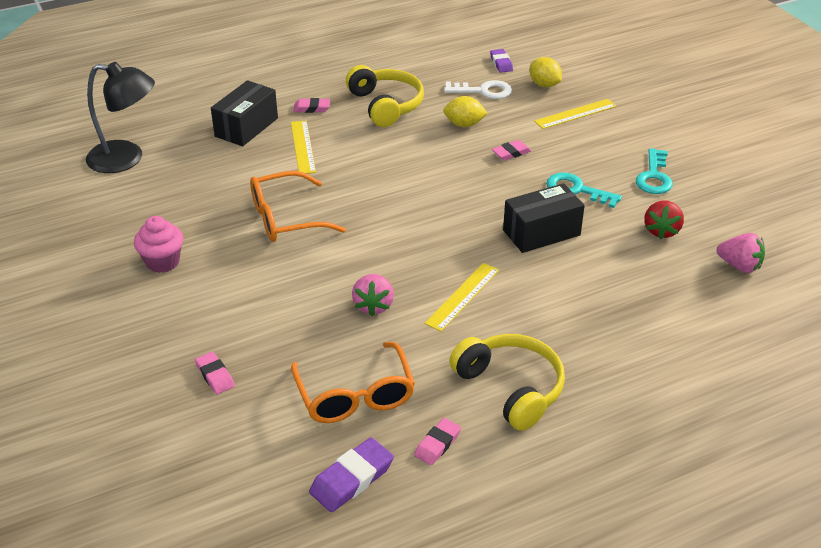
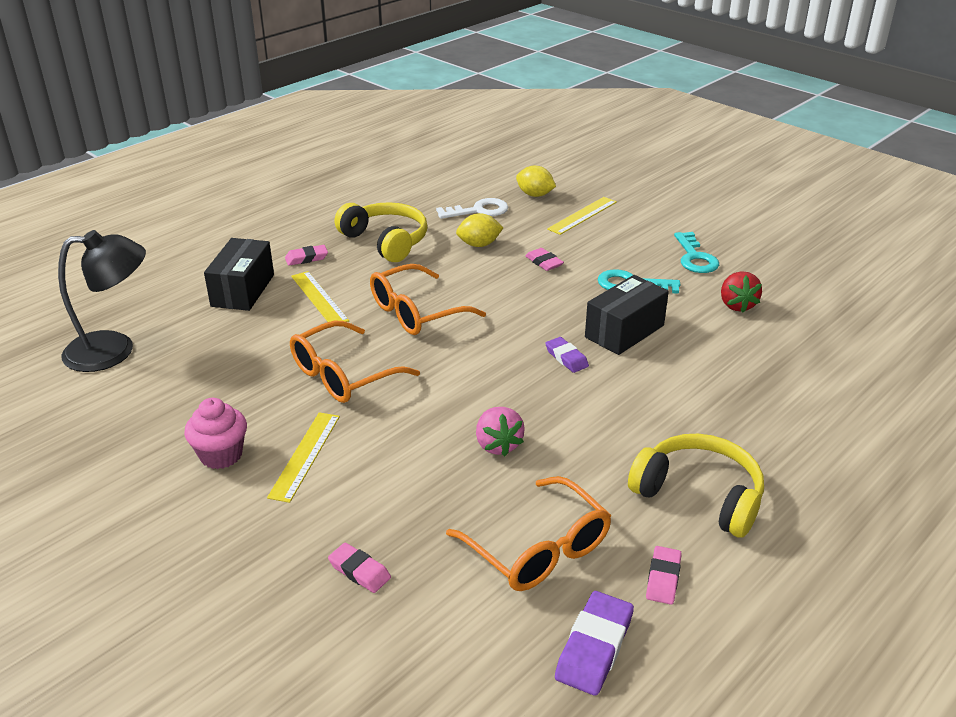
camera: 20 degrees left, 5 degrees down
yellow ruler [425,263,499,332] -> yellow ruler moved to [267,412,340,503]
purple eraser [490,49,513,73] -> purple eraser moved to [545,337,589,373]
pink eraser [492,140,531,161] -> pink eraser turned 75 degrees counterclockwise [525,248,564,271]
pink strawberry [717,233,765,273] -> none
none -> orange glasses [370,264,486,335]

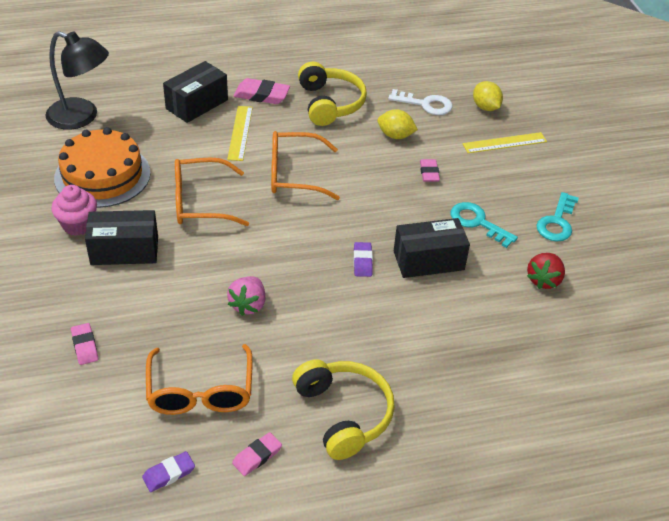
camera: 30 degrees right, 10 degrees up
yellow ruler [267,412,340,503] -> black box [85,210,158,265]
pink eraser [285,245,328,266] -> pink eraser [234,78,290,104], size x1.57
purple eraser [555,591,634,696] -> purple eraser [142,451,195,492], size x0.64
none -> orange cake [54,127,151,208]

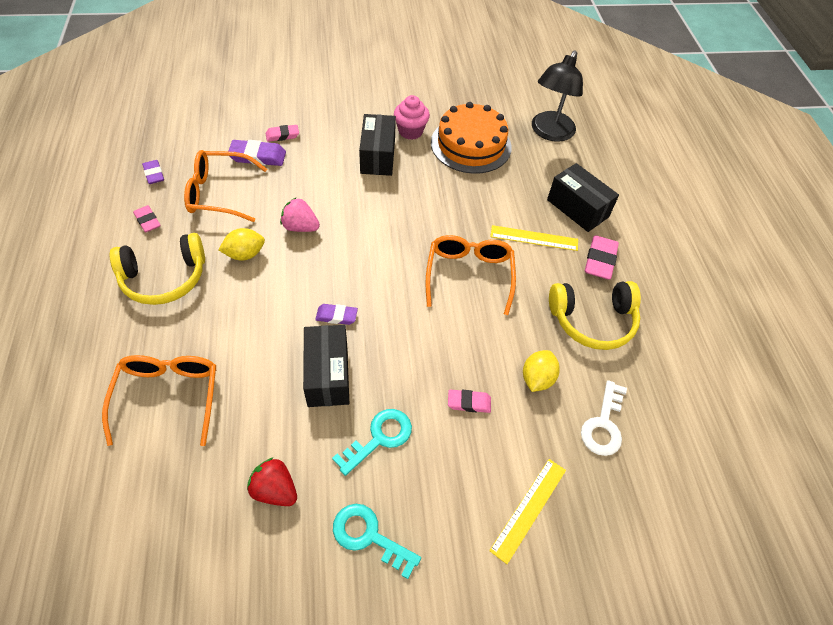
camera: 95 degrees right, 10 degrees up
orange glasses [175,157,249,226] -> orange glasses moved to [102,355,216,446]
yellow ruler [463,132,547,153] -> yellow ruler turned 45 degrees clockwise [489,459,566,564]
yellow lemon [473,81,503,111] -> yellow lemon moved to [219,228,265,260]
none -> purple eraser [228,140,286,166]

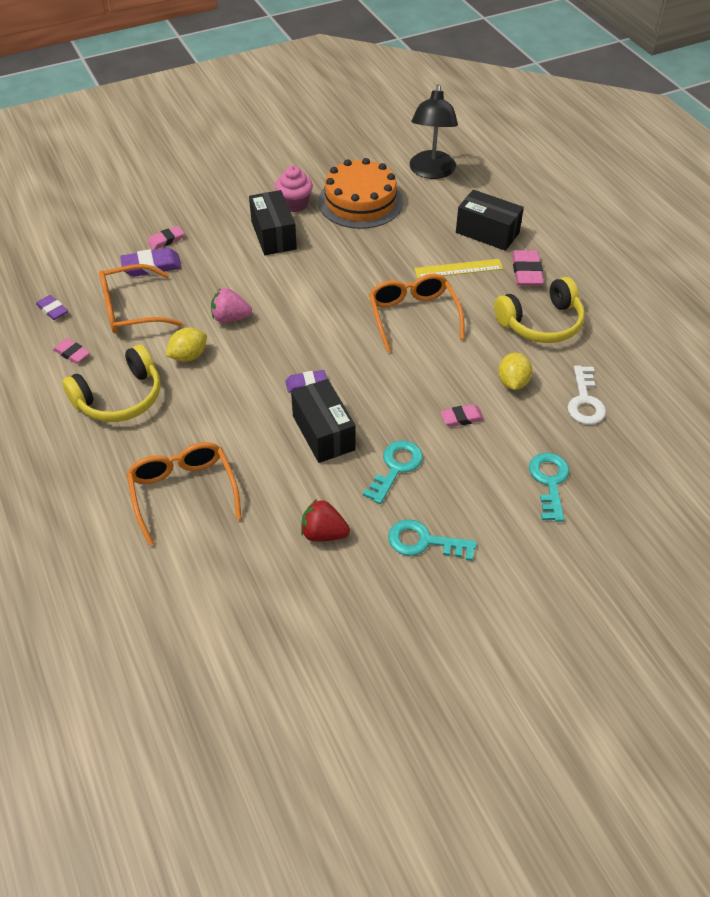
camera: 15 degrees left, 5 degrees down
yellow ruler [489,459,566,564] -> turquoise key [529,453,569,522]

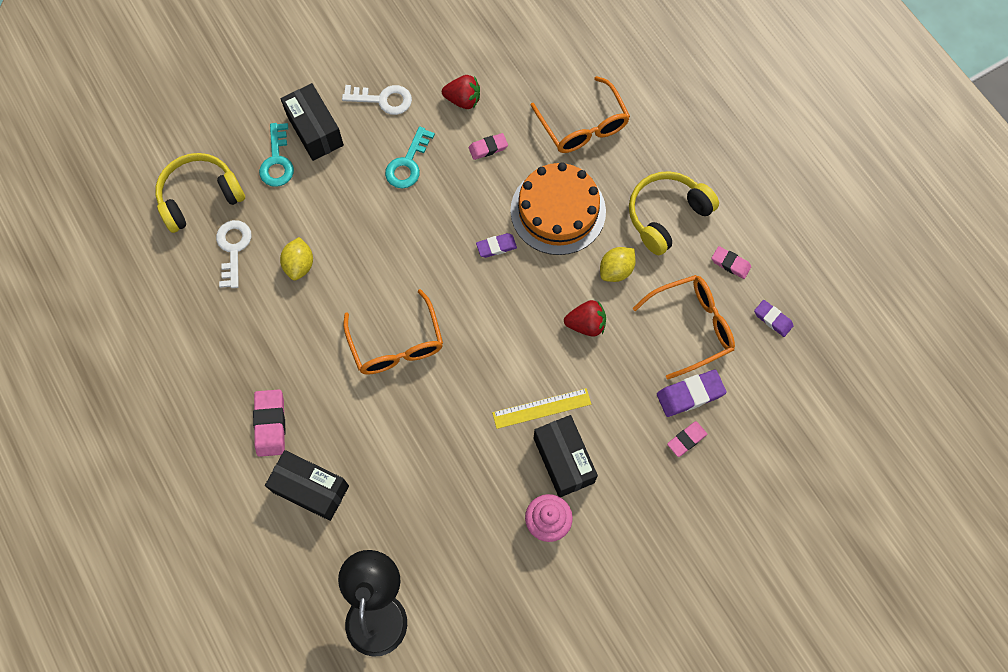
camera: 175 degrees right, 20 degrees up
pink strawberry [211,288,252,323] -> red strawberry [564,300,606,337]
black box [291,379,356,463] -> black box moved to [281,83,344,161]
orange cake [318,158,403,229] -> orange cake moved to [510,162,606,255]
turquoise key [388,519,477,561] -> white key [342,85,412,115]
yellow ruler [414,259,503,279] -> yellow ruler moved to [492,388,591,429]
pink eraser [440,404,484,427] -> pink eraser moved to [469,133,508,160]
yellow headphones [494,277,585,343] -> yellow headphones moved to [155,153,245,233]

